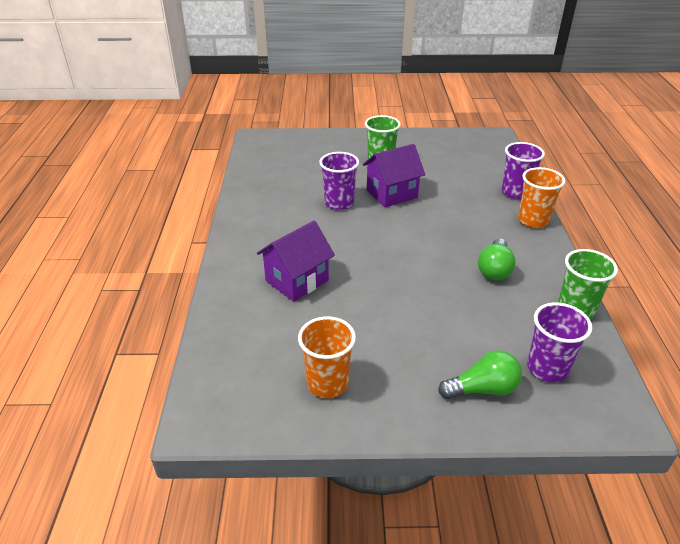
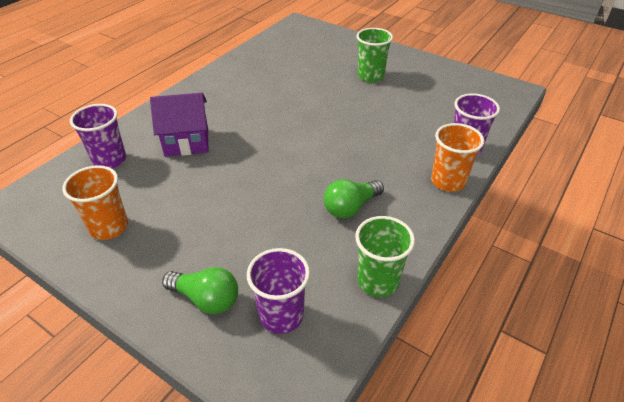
camera: 35 degrees right, 5 degrees up
purple cup [319,152,359,210] -> purple cup moved to [70,104,126,168]
purple house [363,144,425,207] -> none

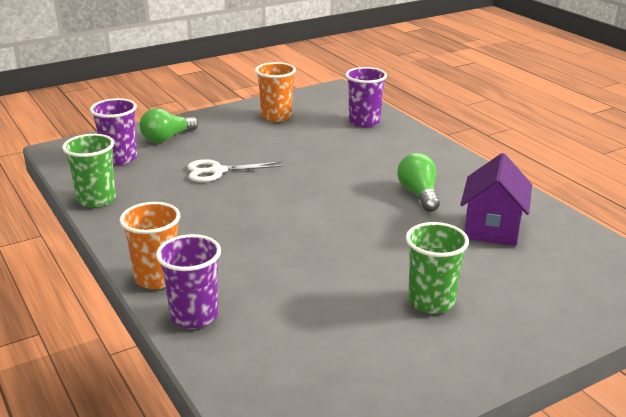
camera: 115 degrees right, 15 degrees down
purple house [150,93,208,157] -> purple house moved to [460,153,532,246]
green light bulb [324,179,384,218] -> green light bulb moved to [397,153,440,212]
none -> white scissors [187,159,283,182]

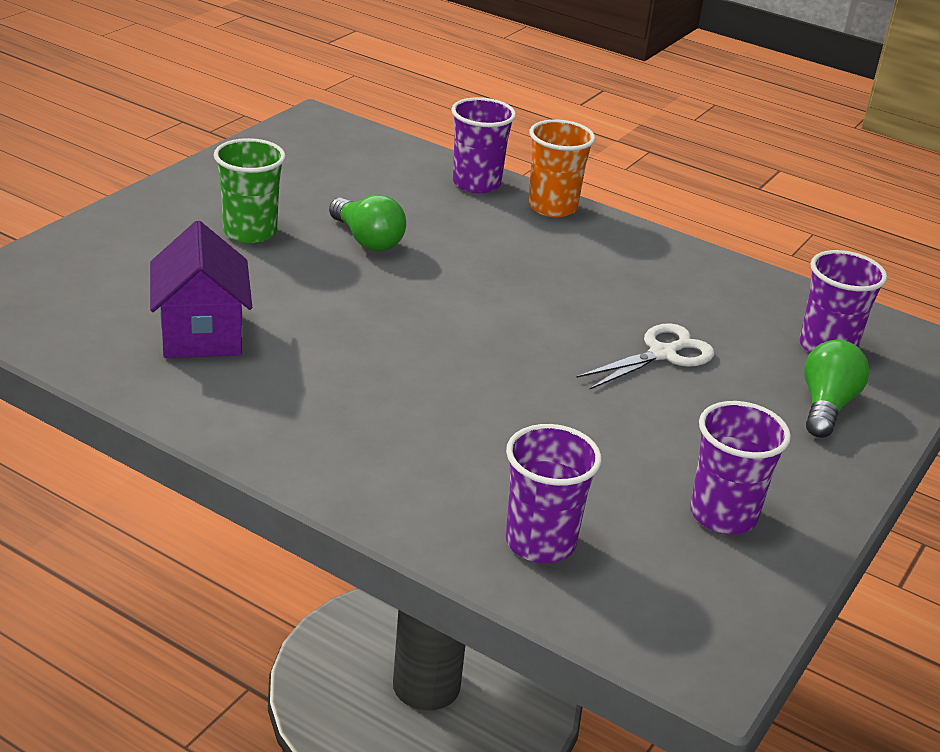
camera: 150 degrees right, 5 degrees up
green cup [62,134,116,207] -> none
orange cup [255,62,296,122] -> purple cup [690,401,791,534]
green light bulb [397,153,440,212] -> green light bulb moved to [329,195,406,251]

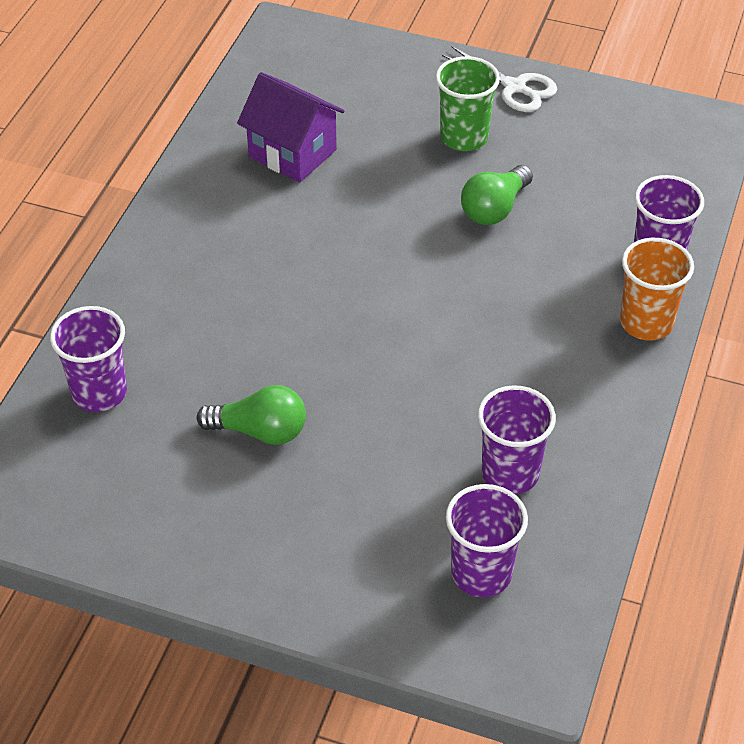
camera: 80 degrees right, 15 degrees up
purple house [150,221,252,358] -> purple house turned 60 degrees clockwise [237,72,344,183]
white scissors [576,323,714,389] -> white scissors moved to [442,46,557,112]
purple cup [690,401,791,534] -> purple cup moved to [478,385,556,495]
green light bulb [804,340,870,438] -> green light bulb moved to [197,385,306,445]

